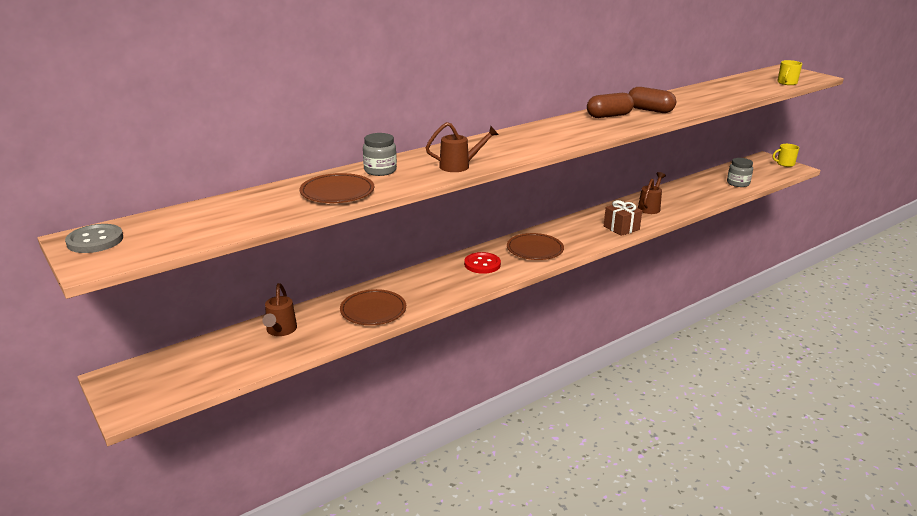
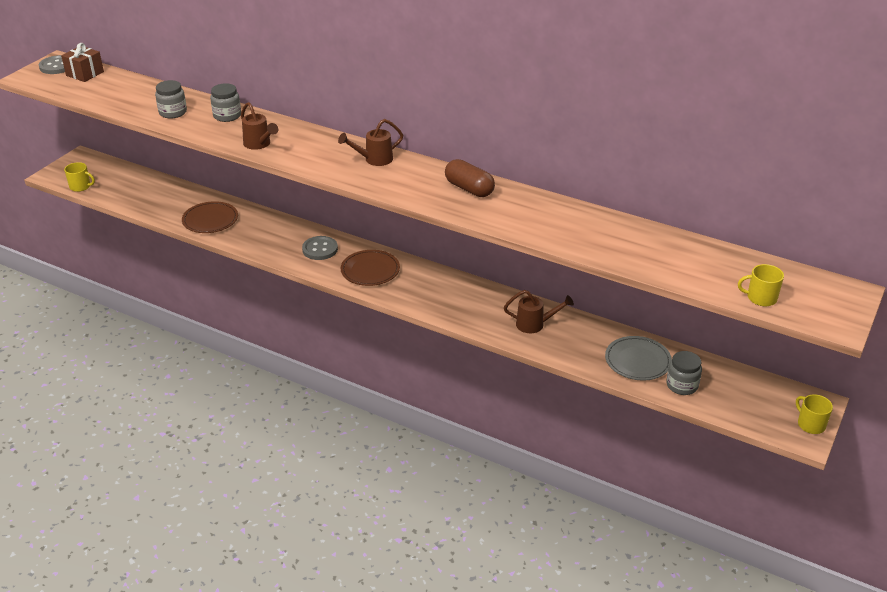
camera: 65 degrees right, 10 degrees up
brown watering can [262,283,297,336] -> brown watering can moved to [338,119,403,166]
brown plate [300,173,374,203] -> grey jar [155,80,187,119]
red button [464,252,501,274] -> grey button [302,236,338,260]
brown gift [604,200,642,236] -> brown gift moved to [61,43,104,82]
brown capsule [628,87,676,113] -> none
none -> yellow mug [64,162,95,192]
none -> grey plate [605,336,672,380]

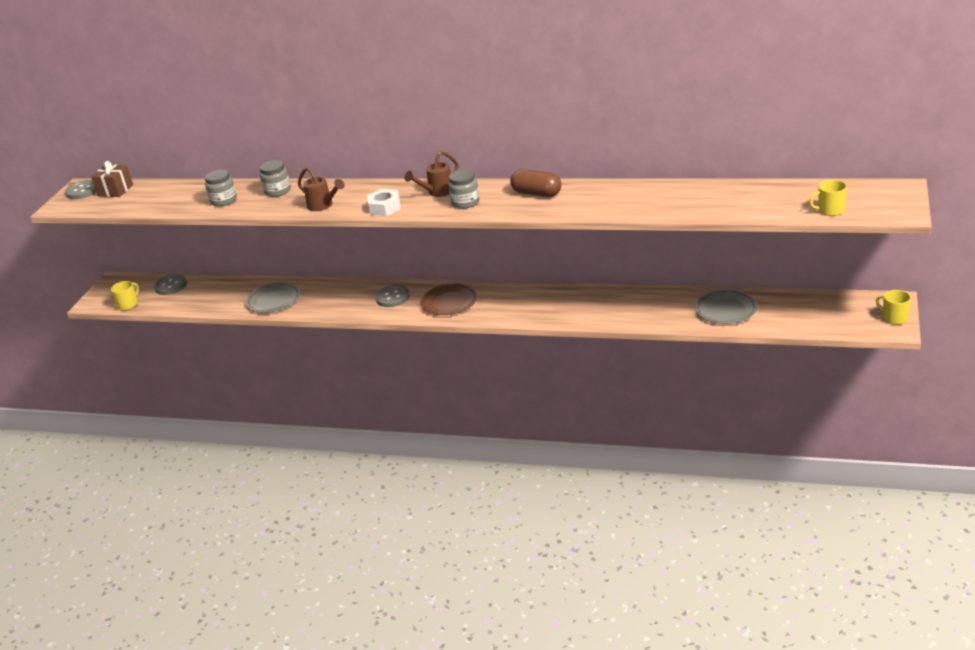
camera: 10 degrees left, 5 degrees down
yellow mug [64,162,95,192] -> yellow mug turned 60 degrees counterclockwise [111,281,139,311]
brown plate [182,201,238,233] -> grey plate [246,282,300,313]
brown watering can [504,290,574,333] -> none
grey jar [666,351,702,395] -> grey jar moved to [448,169,480,209]
none -> grey button [154,274,187,295]
none -> white nut [367,189,401,216]

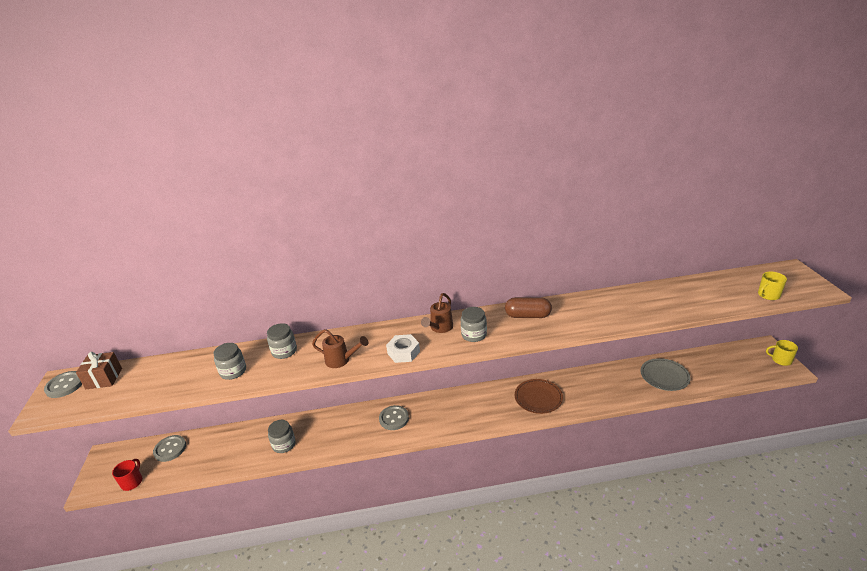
camera: 25 degrees left, 0 degrees up
yellow mug [111,281,139,311] -> red mug [112,459,142,491]
grey plate [246,282,300,313] -> grey jar [268,420,296,453]
brown plate [421,284,477,315] -> brown plate moved to [515,379,563,414]

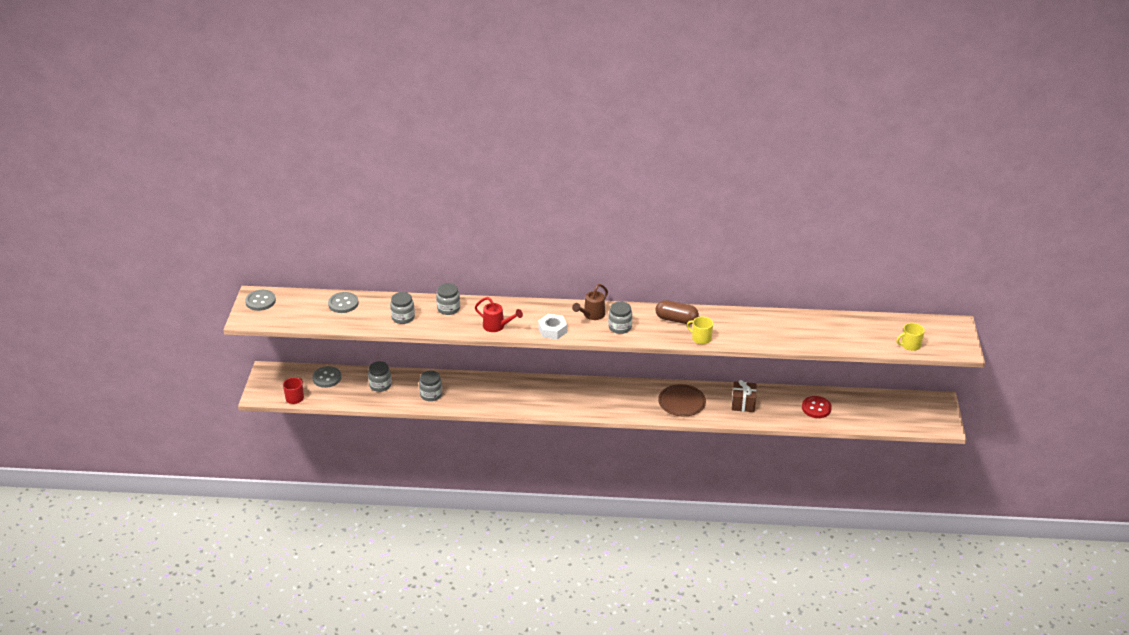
camera: 10 degrees right, 5 degrees up
brown gift [76,352,122,389] -> brown gift moved to [732,380,757,412]
brown watering can [312,329,369,368] -> red watering can [475,297,523,332]
grey button [379,405,409,430] -> grey button moved to [328,292,358,313]
grey plate [640,358,691,391] -> red button [802,396,832,418]
yellow mug [766,340,798,366] -> yellow mug moved to [687,316,713,344]
none -> grey jar [368,361,392,392]

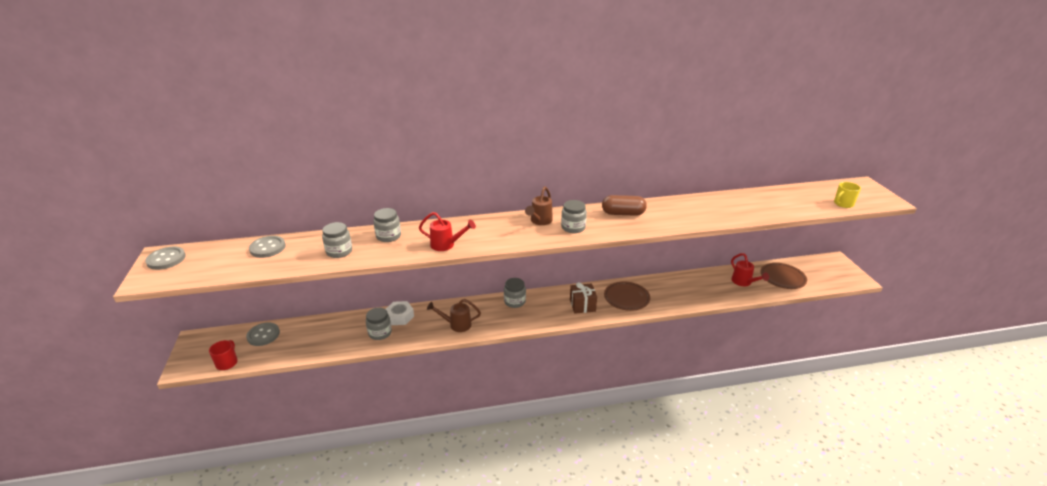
camera: 15 degrees left, 5 degrees down
grey jar [368,361,392,392] -> grey jar moved to [504,278,526,308]
white nut [538,314,567,340] -> white nut moved to [386,301,414,325]
yellow mug [687,316,713,344] -> none
brown gift [732,380,757,412] -> brown gift moved to [570,282,597,314]
red button [802,396,832,418] -> red watering can [731,253,769,286]
none -> brown watering can [427,299,481,332]
none -> brown plate [760,263,807,289]

